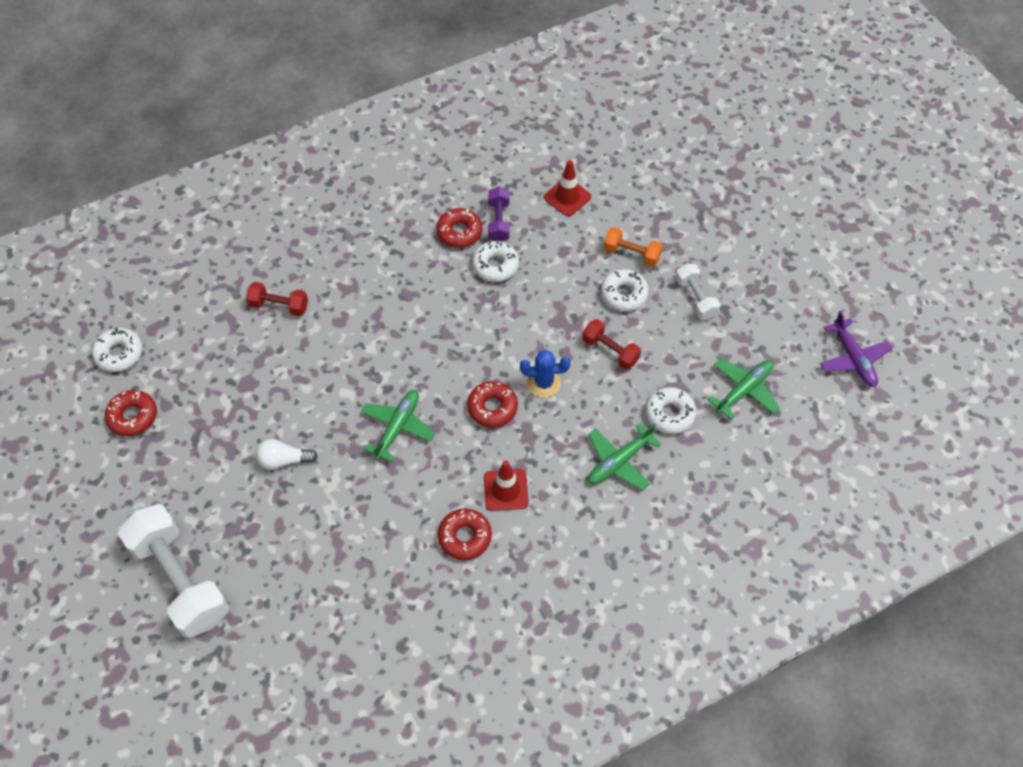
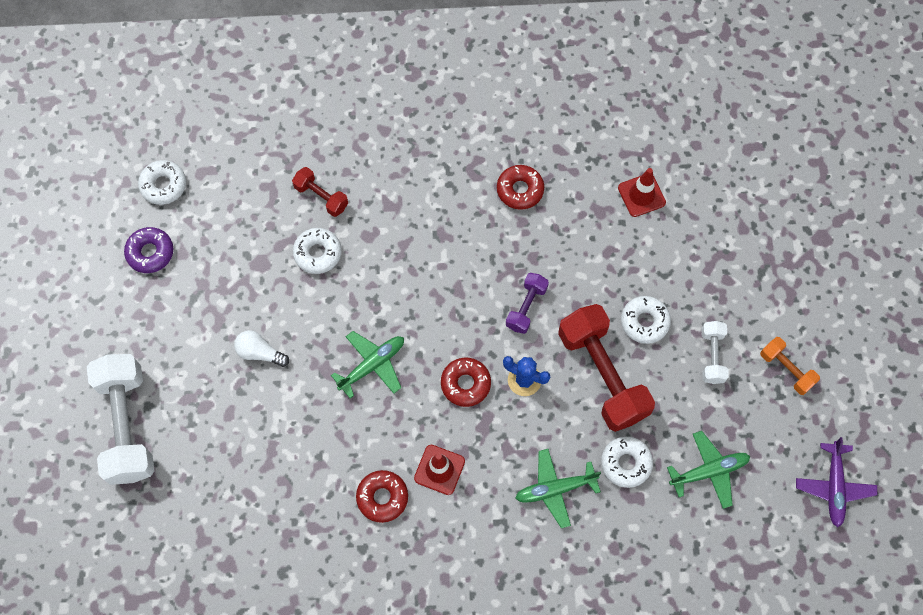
camera: 25 degrees right, 10 degrees up
red donut [105,390,157,437] -> purple donut [124,227,173,273]
white donut [472,241,519,282] -> white donut moved to [293,228,342,274]
purple dumbbell [488,187,510,242] -> purple dumbbell moved to [506,273,549,334]
red dumbbell [582,319,641,370] -> red dumbbell [558,304,655,432], size x2.01
orange dumbbell [604,227,663,267] -> orange dumbbell moved to [760,337,820,395]

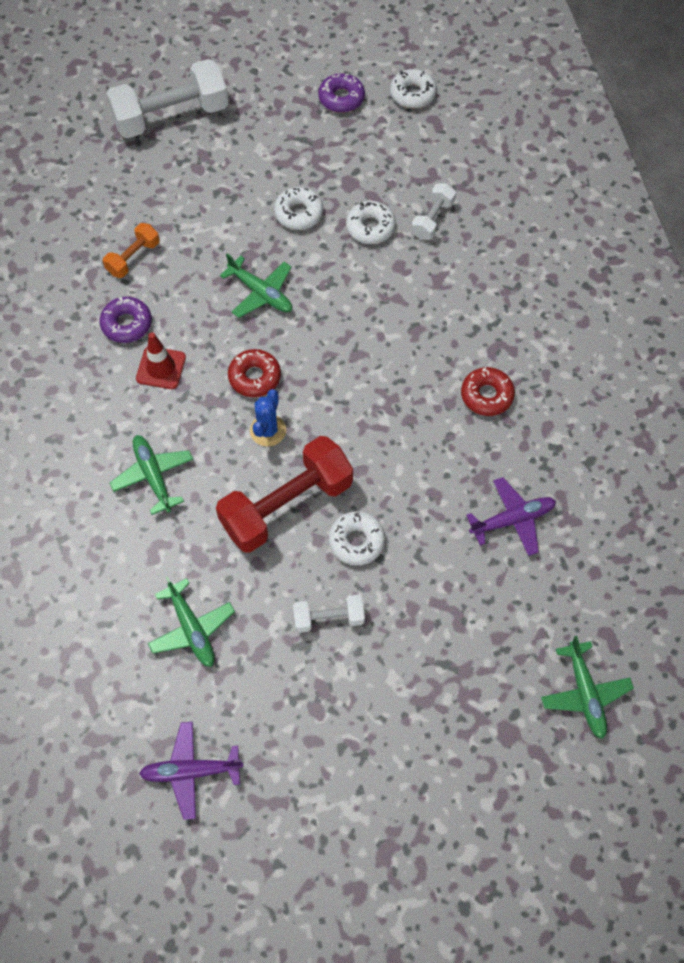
camera: 80 degrees right, 5 degrees down
white light bulb [234,330,289,367] -> none
red dumbbell [292,167,348,217] -> white dumbbell [411,183,456,240]
red donut [356,470,408,523] -> purple donut [100,297,152,343]
purple dumbbell [506,273,549,334] -> none
white donut [601,436,653,488] -> white donut moved to [274,187,323,230]
red traffic cone [618,168,666,217] -> purple plane [466,477,556,556]
orange dumbbell [760,337,820,395] -> orange dumbbell moved to [103,223,160,278]
none -> green plane [541,636,634,739]

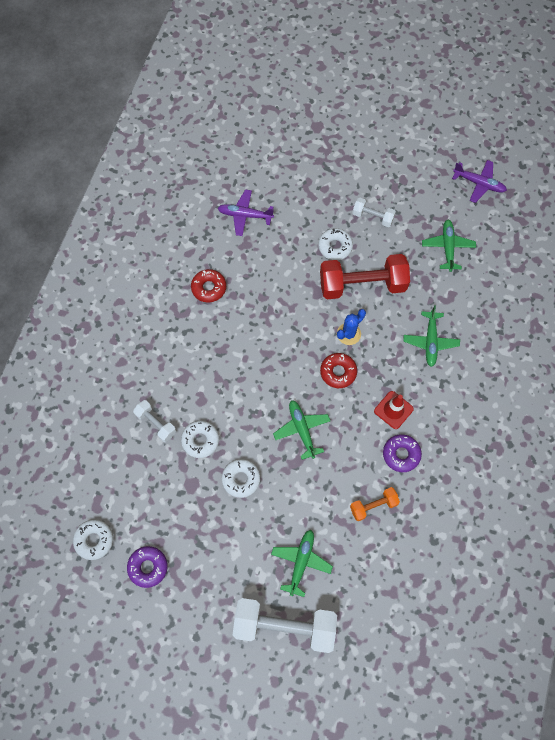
camera: 150 degrees left, 5 degrees up
white dumbbell [411,183,456,240] -> white dumbbell turned 75 degrees clockwise [133,400,176,442]
green plane [541,636,634,739] -> green plane moved to [271,530,333,597]

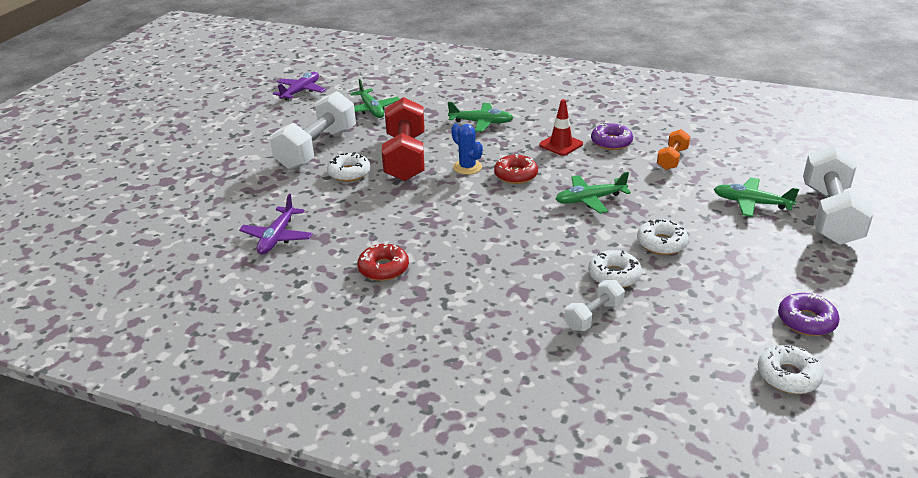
camera: 85 degrees left, 35 degrees down
orange dumbbell [350,487,400,521] -> orange dumbbell turned 45 degrees clockwise [657,129,690,170]
white dumbbell [352,198,396,227] -> white dumbbell [270,91,356,170], size x2.01
green plane [422,220,476,272] -> green plane turned 120 degrees counterclockwise [350,79,399,118]

